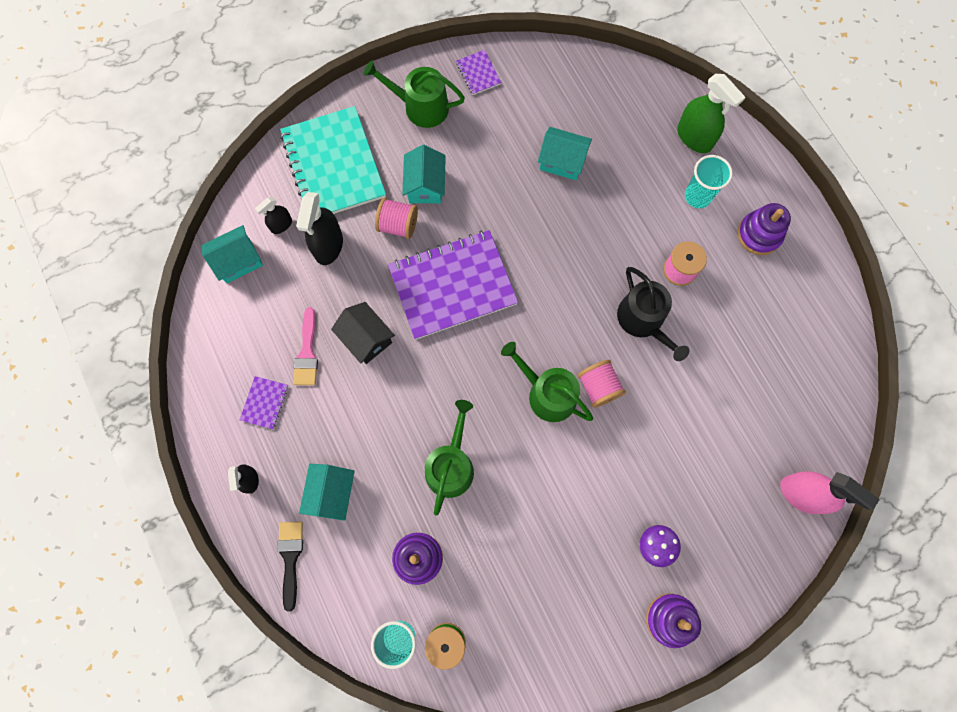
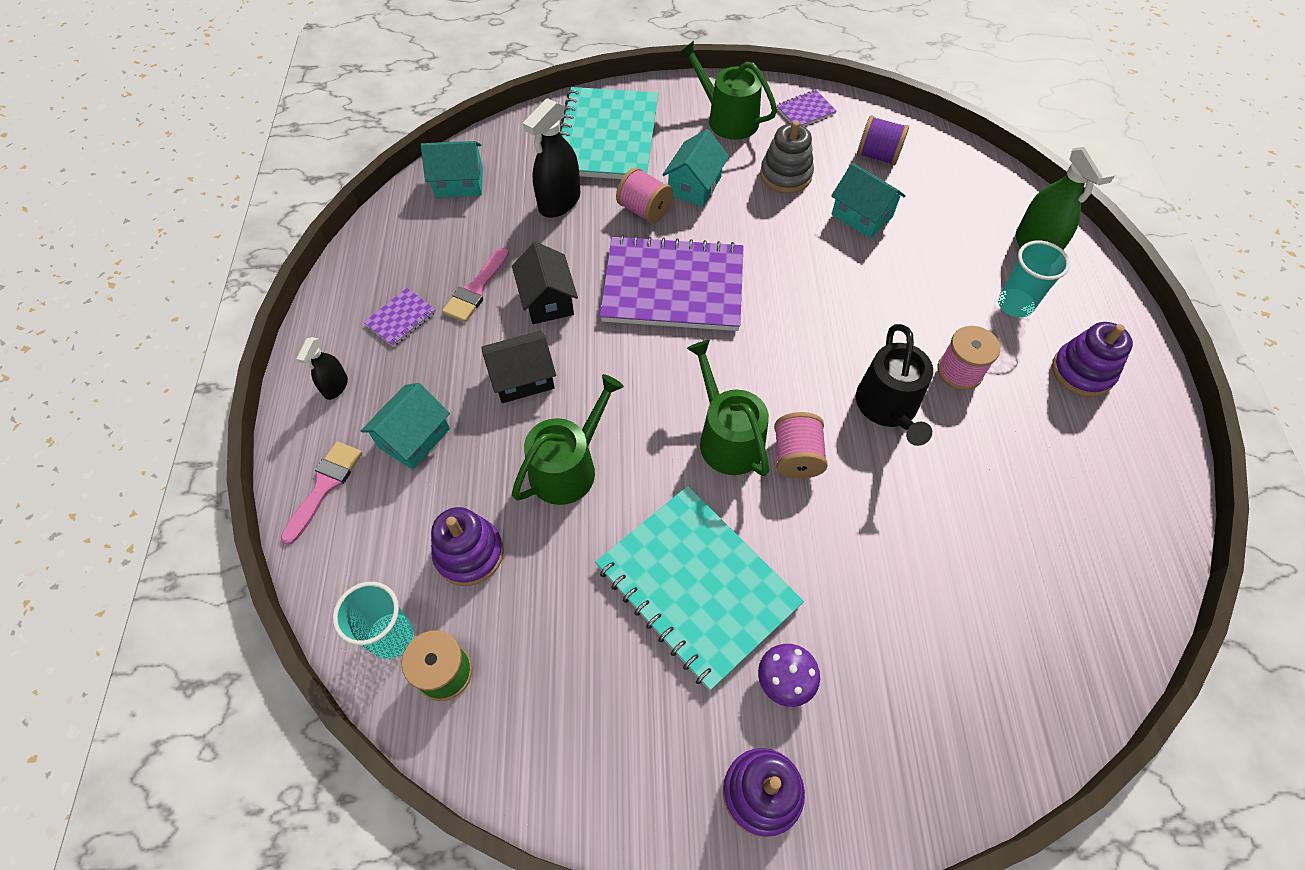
camera: 25 degrees right, 15 degrees down
black spray bottle [255,197,292,234] -> none
black brush [278,521,303,612] -> pink brush [280,441,363,545]
purple notebook [456,50,501,95] -> purple notebook turned 60 degrees clockwise [776,90,837,126]
pink spray bottle [780,471,880,514] -> none
none -> black house [481,331,556,403]
none -> turquoise notebook [595,486,804,691]
none -> grey stacking toy [760,120,814,193]
none -> purple spool [857,115,909,166]

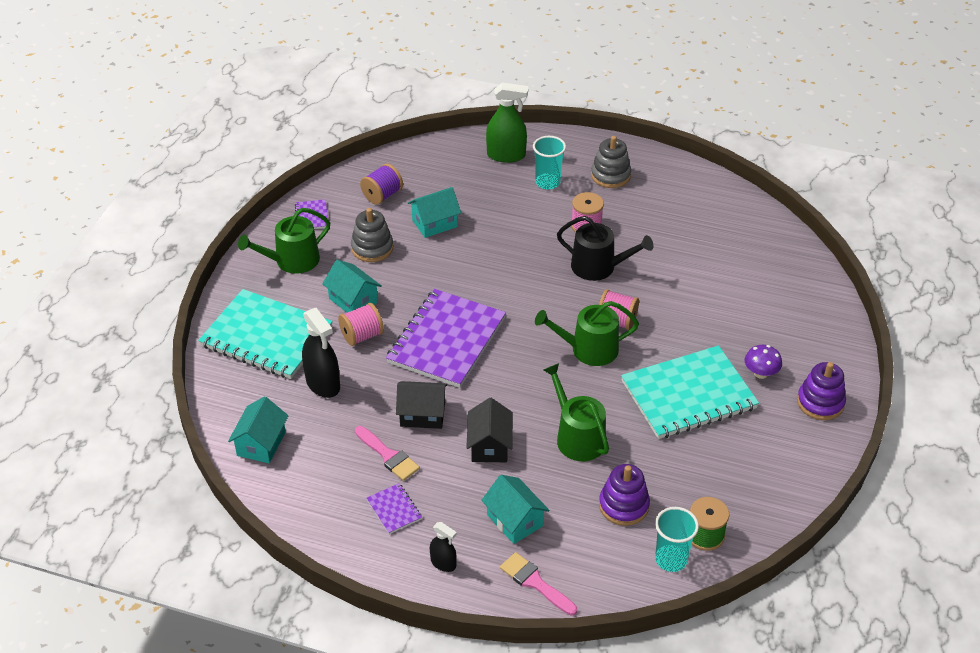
camera: 70 degrees left, 15 degrees down
purple stacking toy [1052,322,1133,397] -> grey stacking toy [591,136,631,188]

